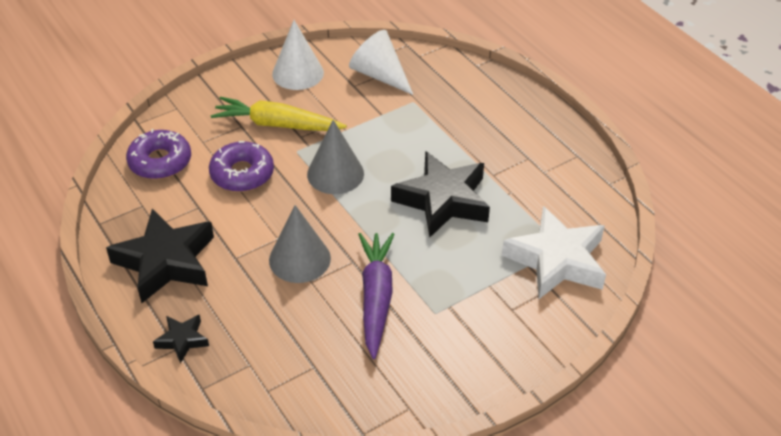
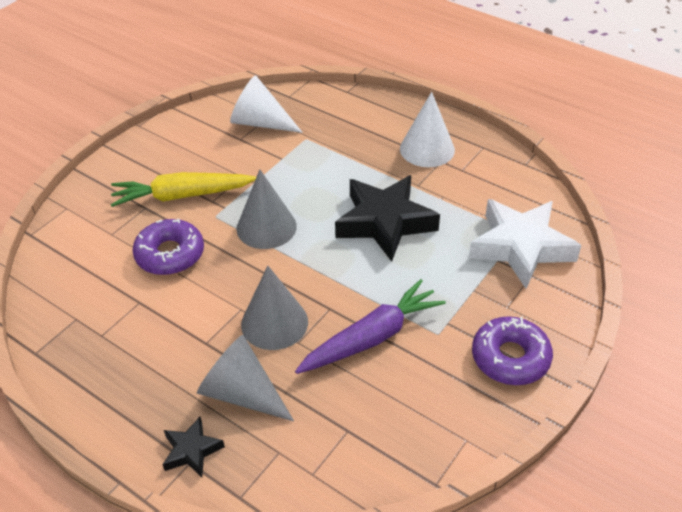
camera: 20 degrees left, 0 degrees up
black star [106,209,214,303] -> none
purple donut [126,129,191,179] -> purple donut moved to [472,316,553,385]
white cone [272,20,324,90] -> white cone moved to [400,92,455,167]
purple carrot [358,233,394,359] -> purple carrot turned 75 degrees clockwise [295,279,446,374]
none -> grey cone [197,335,294,421]

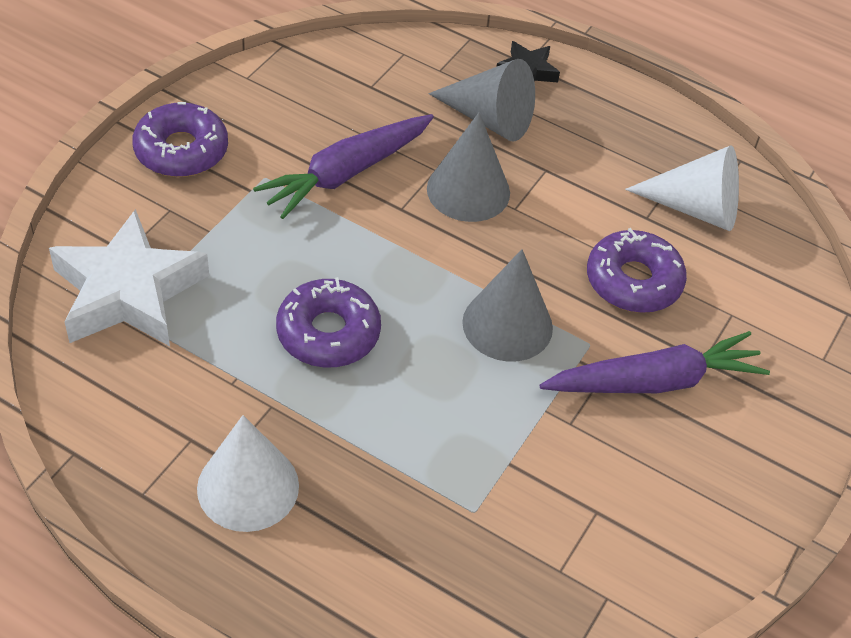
camera: 170 degrees right, 5 degrees up
yellow carrot [111,172,256,207] -> purple carrot [539,331,770,393]
white cone [230,76,303,133] -> white cone moved to [625,145,739,231]
black star [335,175,440,261] -> purple donut [276,277,381,367]

